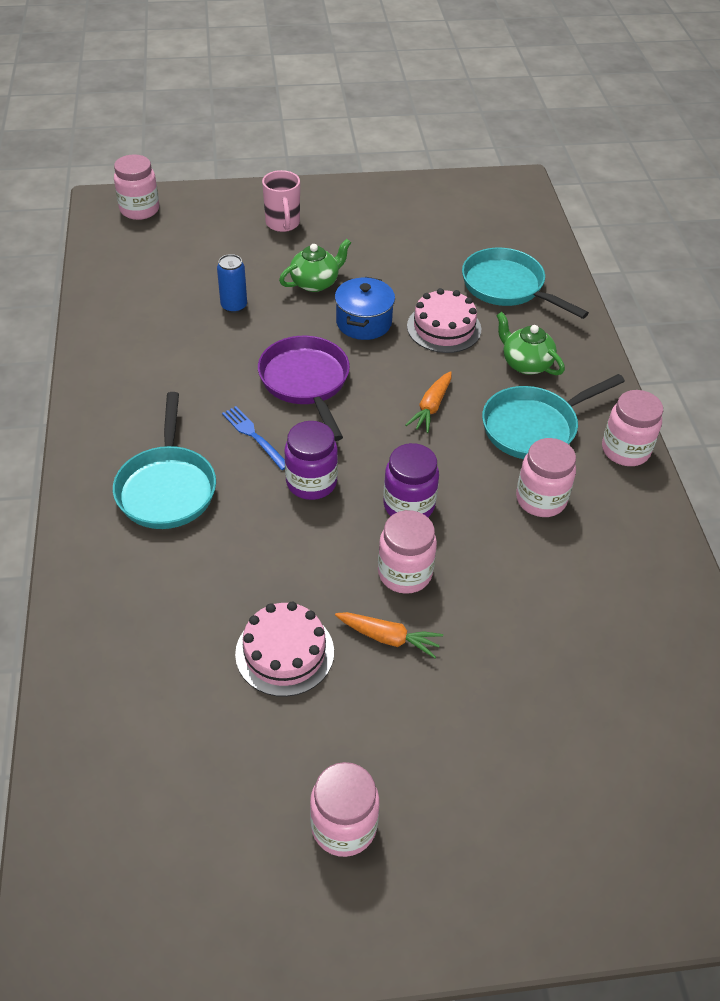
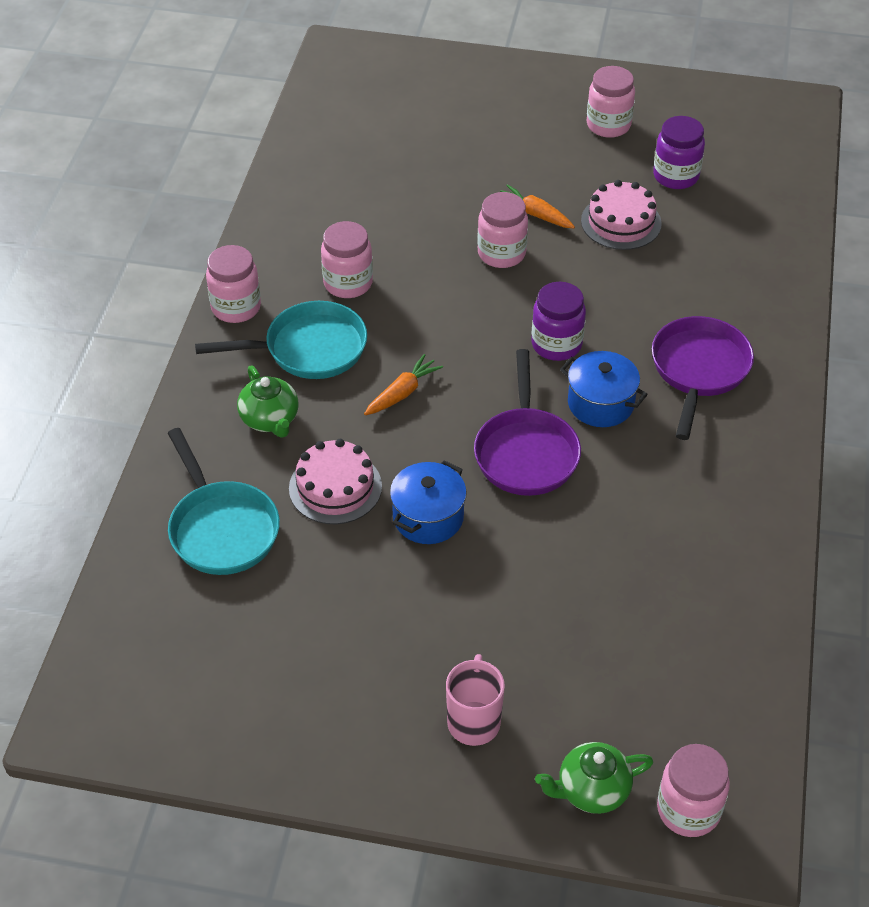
camera: 160 degrees left, 0 degrees up
turquoise pan [113,392,216,529] -> purple pan [652,316,754,440]
blue can [217,254,247,313] -> none
blue fork [222,406,285,470] -> blue pot [560,351,648,427]
green teapot [279,239,351,292] -> green teapot moved to [535,742,653,814]
purple jar [383,443,439,517] -> purple jar moved to [653,116,705,189]

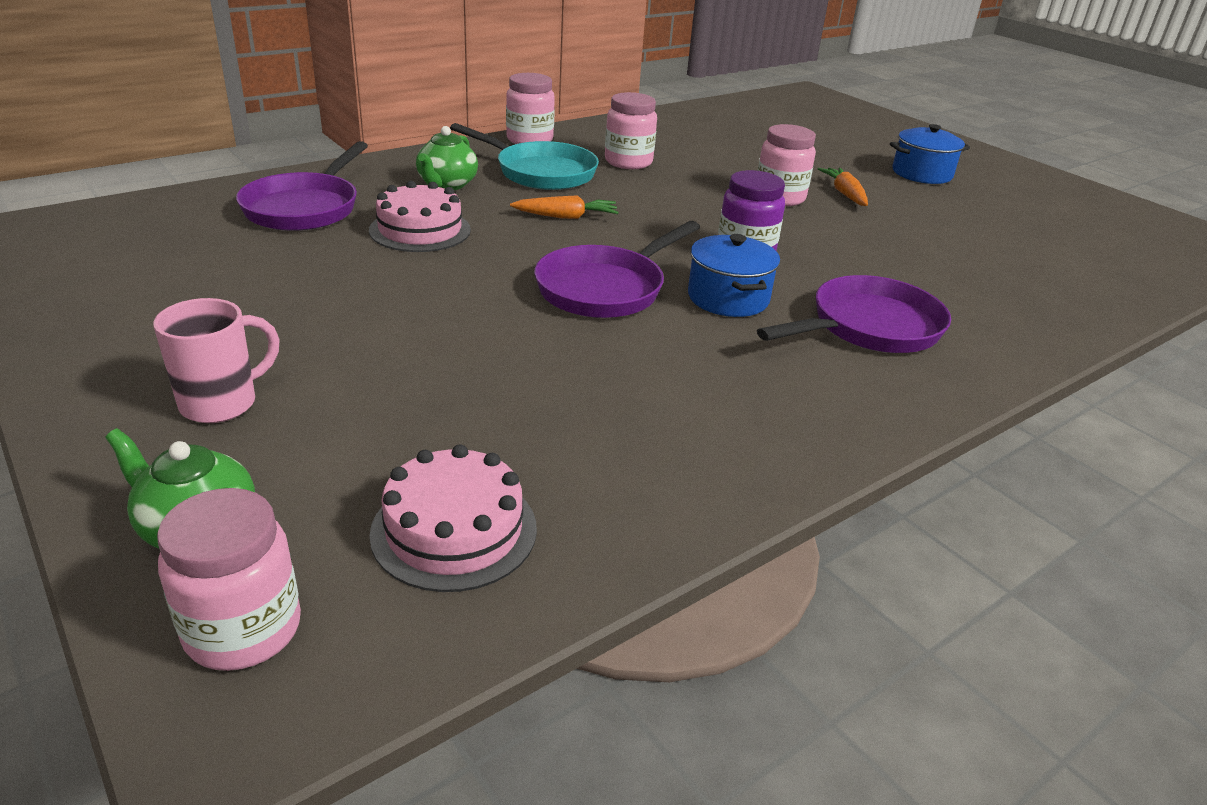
camera: 40 degrees right, 15 degrees down
turquoise pan [168,428,280,575] -> purple pan [236,141,368,231]
blue pot [390,460,467,544] -> blue pot moved to [890,124,970,184]
pink cake [581,180,662,250] -> pink cake moved to [369,444,537,592]
pink jar [587,66,635,138] -> none
purple jar [653,116,705,189] -> none

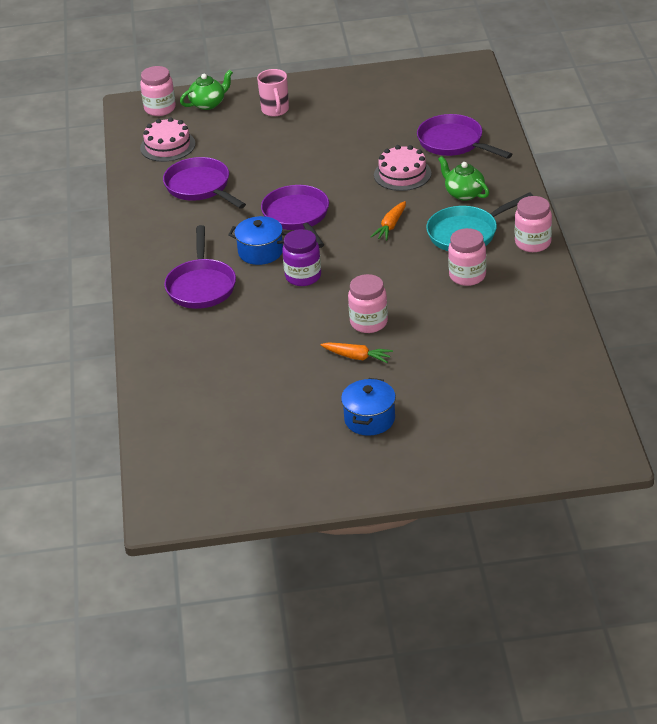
camera: 125 degrees right, 5 degrees up
none -> purple pan [163,157,246,209]

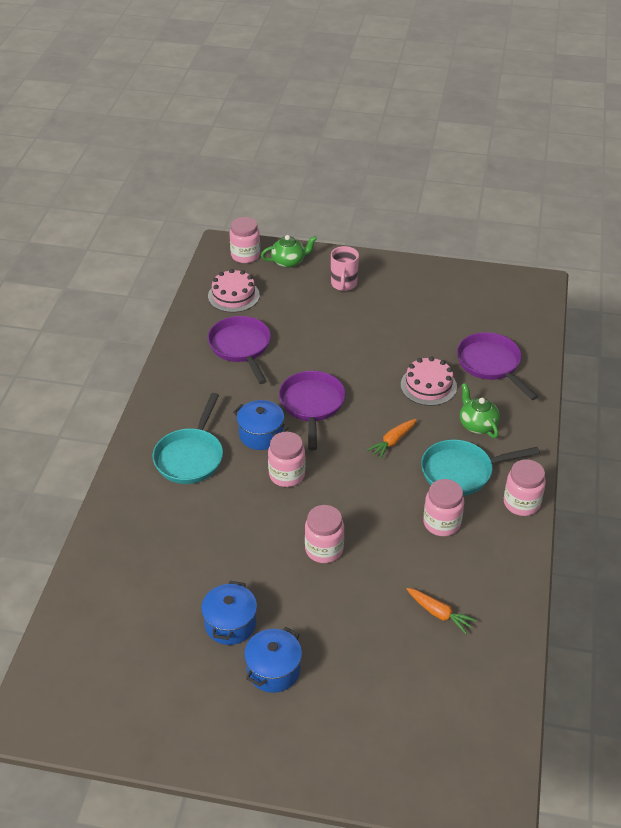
camera: 15 degrees right, 5 degrees up
purple pan [164,225,236,309] -> turquoise pan [152,393,223,484]
purple jar [282,229,321,286] -> pink jar [268,432,305,487]
orange carrot [321,342,393,363] -> orange carrot moved to [407,588,477,634]
none -> blue pot [201,581,257,645]

